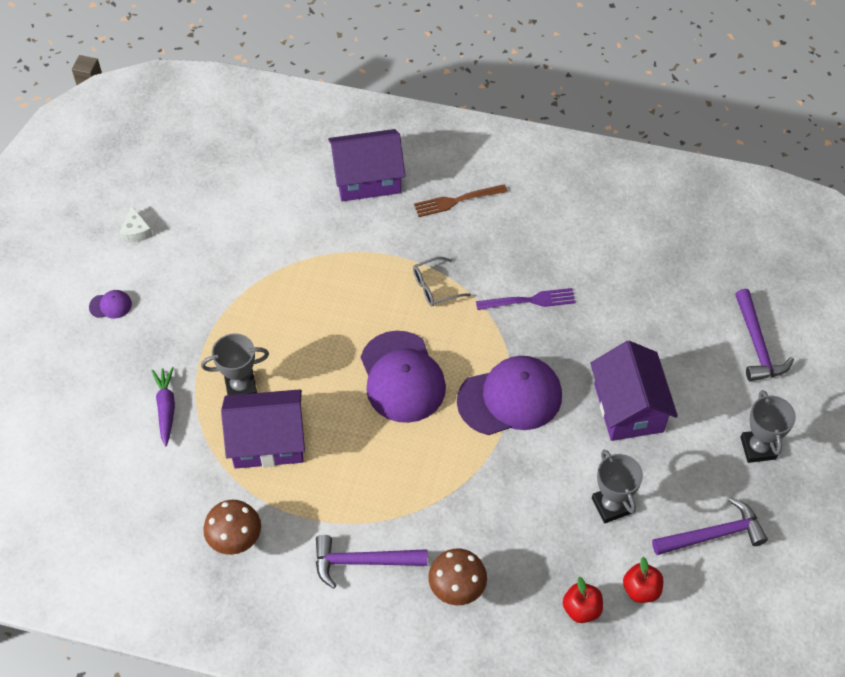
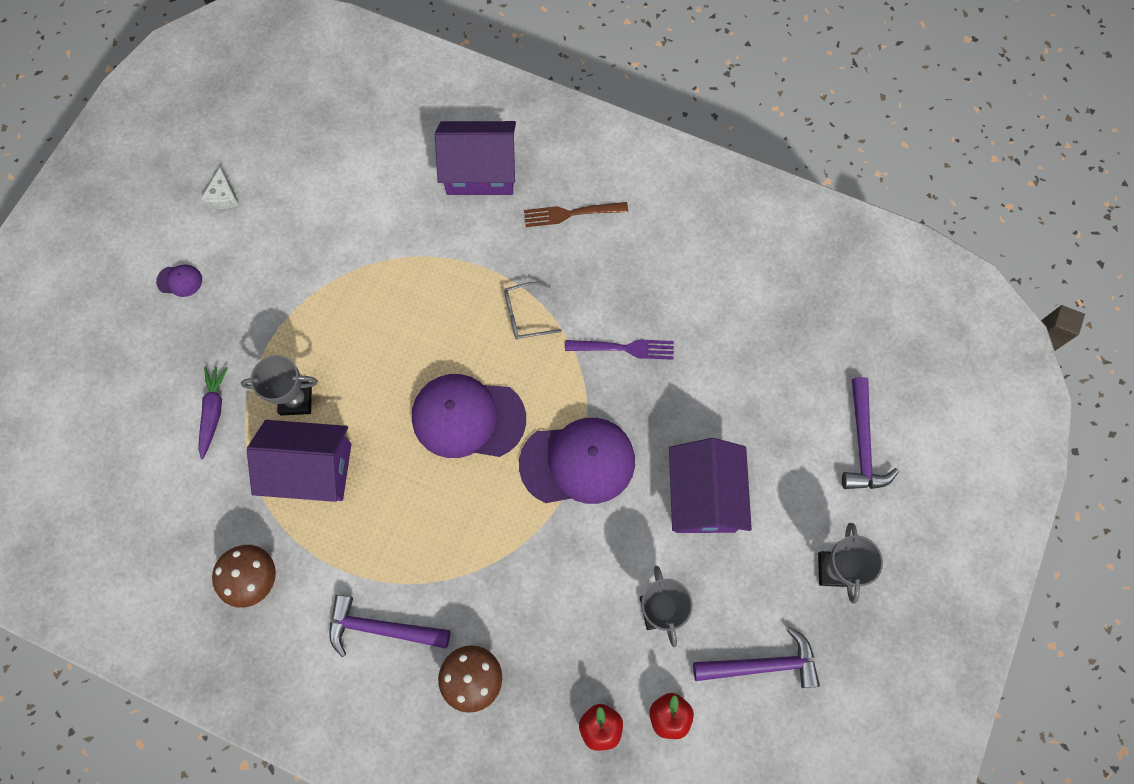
camera: 10 degrees right, 15 degrees up
purple cap [361,331,446,423] -> purple cap turned 105 degrees clockwise [412,374,526,458]

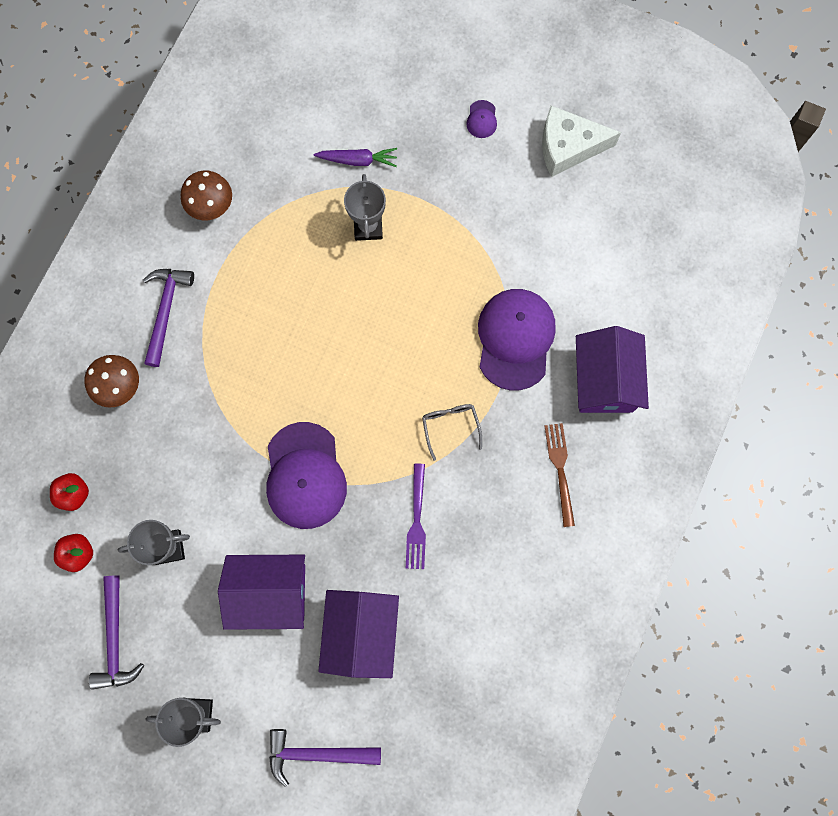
camera: 90 degrees right, 5 degrees up
white cheese [201,167,239,209] -> white cheese [542,105,621,177], size x2.01
purple house [247,420,351,502] -> purple house moved to [318,590,399,678]
purple cap [412,374,526,458] -> purple cap moved to [478,289,556,391]

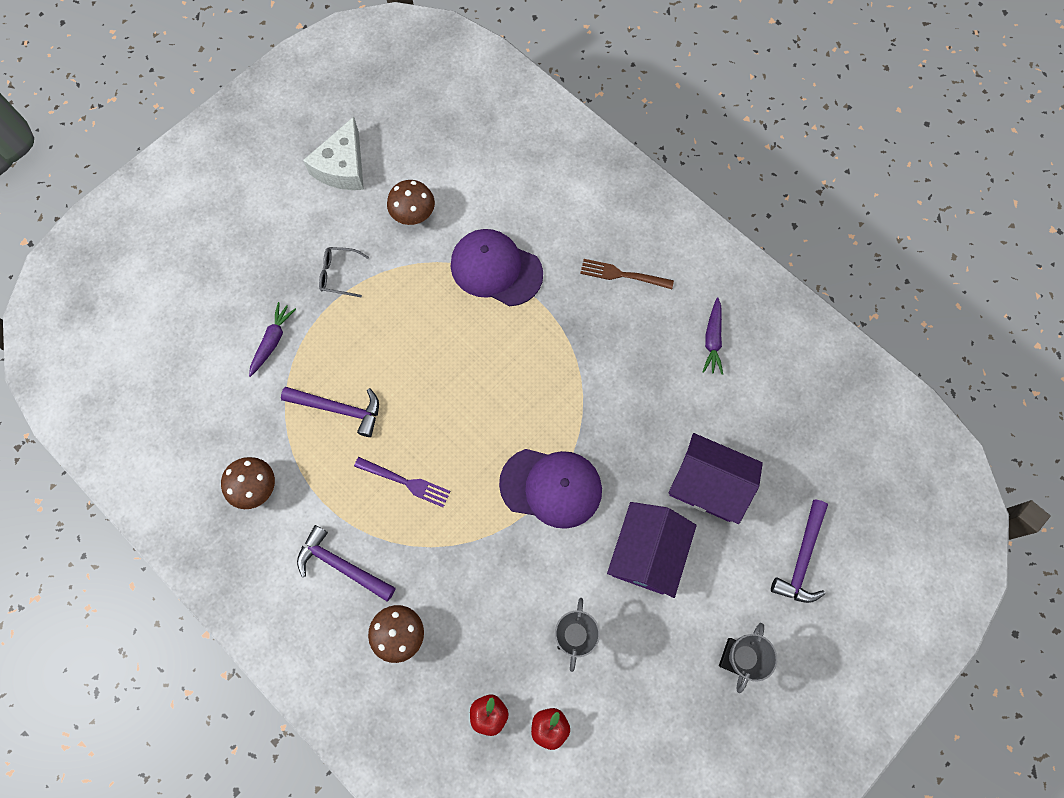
camera: 70 degrees left, 5 degrees down
purple hammer [89,575,144,690] -> purple hammer moved to [281,387,379,437]
grey trophy [344,174,386,241] -> none
purple fork [406,464,426,569] -> purple fork moved to [354,457,450,507]
grey glasses [422,404,482,461] -> grey glasses moved to [319,247,369,297]
purple cap [466,100,497,138] -> none
purple house [576,326,649,413] -> none
none -> brown mushroom [387,180,435,225]
none -> purple carrot [703,297,723,374]

